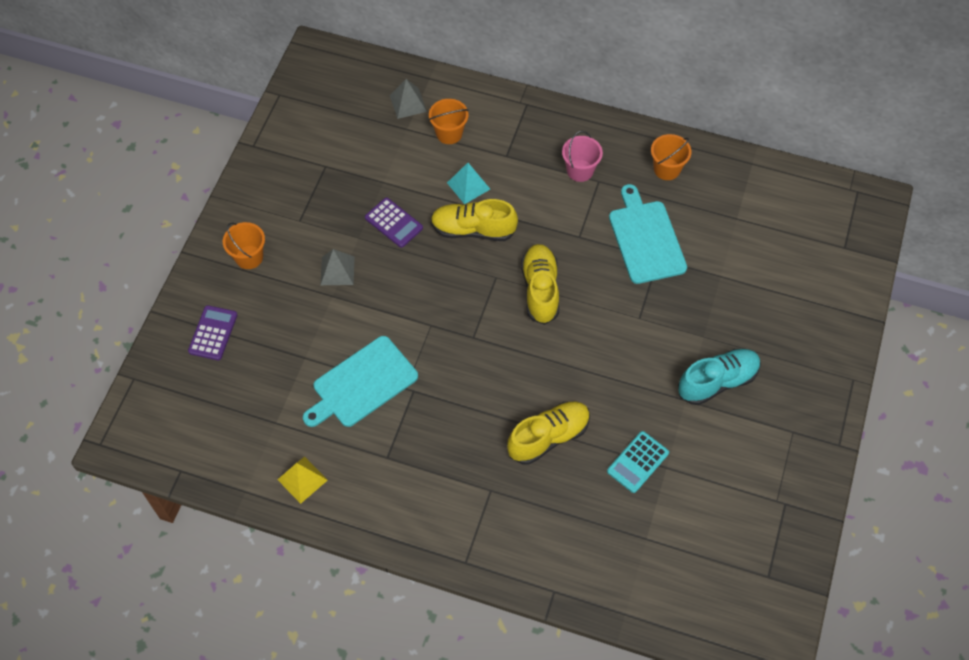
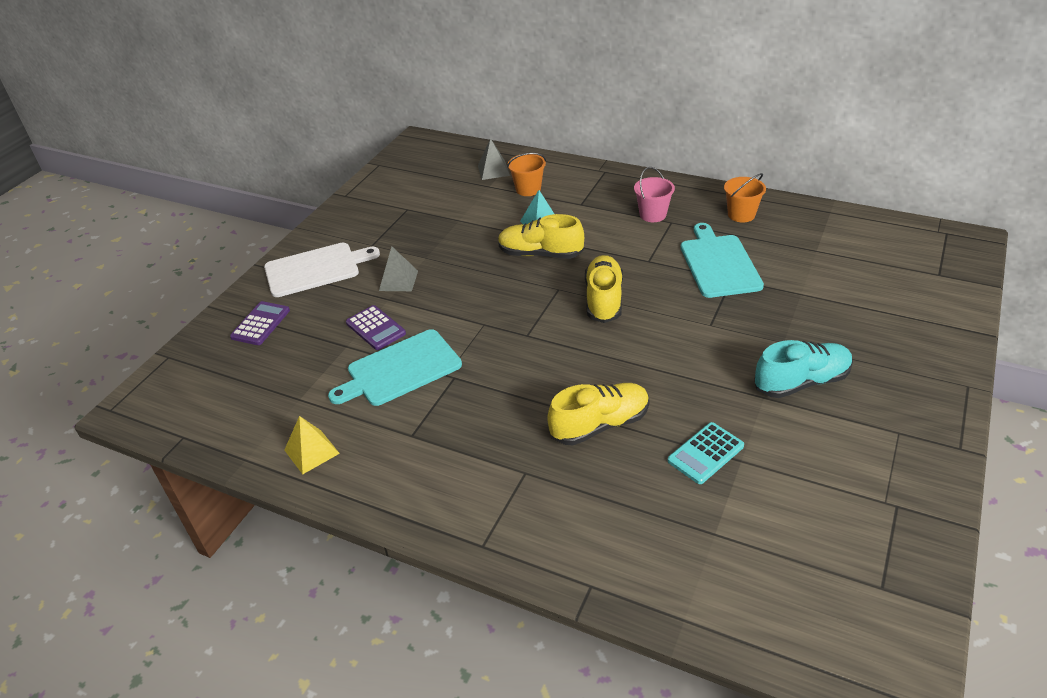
camera: 10 degrees right, 20 degrees down
orange bucket [223,222,265,269] -> white cutting board [264,243,380,297]
purple calculator [365,198,423,248] -> purple calculator moved to [346,305,406,350]

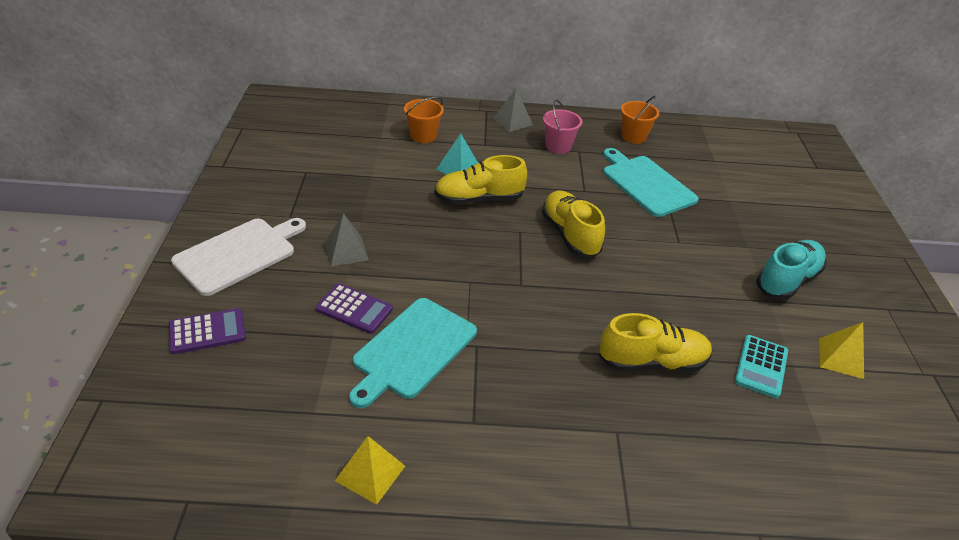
camera: 30 degrees left, 0 degrees up
purple calculator [230,301,290,345] -> purple calculator turned 75 degrees clockwise [169,308,246,354]
grey pyramid [478,138,510,180] -> grey pyramid moved to [492,89,533,132]
yellow shoe [547,383,650,445] -> yellow shoe turned 45 degrees clockwise [599,313,712,372]
none -> yellow pyramid [819,322,864,379]

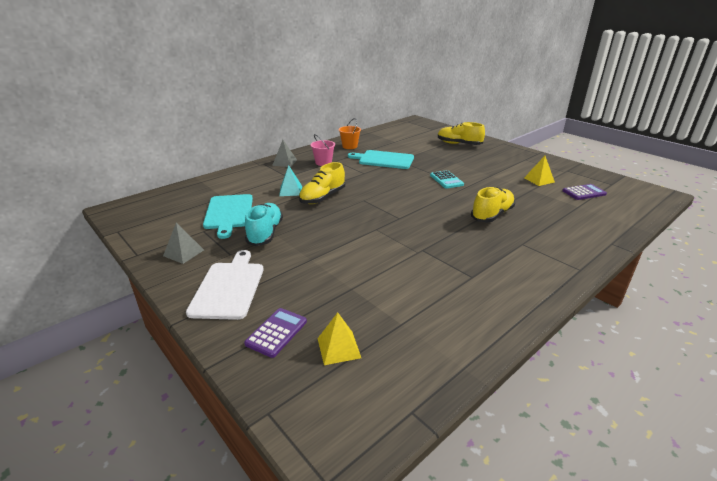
camera: 40 degrees left, 10 degrees down
purple calculator [315,284,393,334] -> purple calculator moved to [562,184,607,200]
grey pyramid [325,213,369,266] -> grey pyramid moved to [163,223,204,264]
yellow pyramid [335,436,405,505] -> yellow pyramid moved to [318,313,361,365]
turquoise cutting board [349,298,477,408] -> turquoise cutting board moved to [203,194,253,239]
orange bucket [404,97,444,143] -> none
yellow shoe [542,191,605,258] -> yellow shoe moved to [438,122,485,145]
turquoise calculator [735,335,788,398] -> turquoise calculator moved to [430,170,464,189]
turquoise shoe [756,240,826,300] -> turquoise shoe moved to [245,203,283,246]

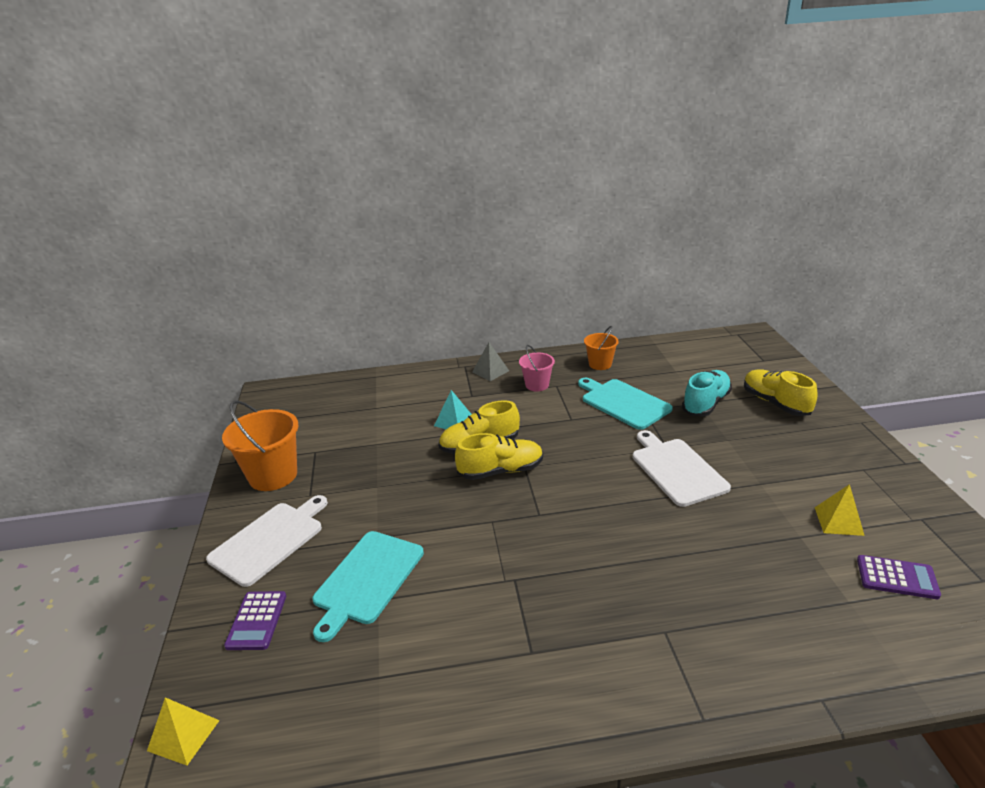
camera: 35 degrees right, 0 degrees up
grey pyramid [163,223,204,264] -> orange bucket [222,400,298,491]
turquoise cutting board [203,194,253,239] -> turquoise cutting board moved to [313,531,424,642]
purple calculator [244,308,307,358] -> purple calculator turned 120 degrees clockwise [224,591,286,650]
turquoise shoe [245,203,283,246] -> turquoise shoe moved to [682,370,732,416]
yellow pyramid [318,313,361,365] -> yellow pyramid moved to [147,697,220,765]
turquoise calculator [430,170,464,189] -> white cutting board [633,430,731,507]
yellow shoe [471,187,515,222] -> yellow shoe moved to [455,433,543,480]

